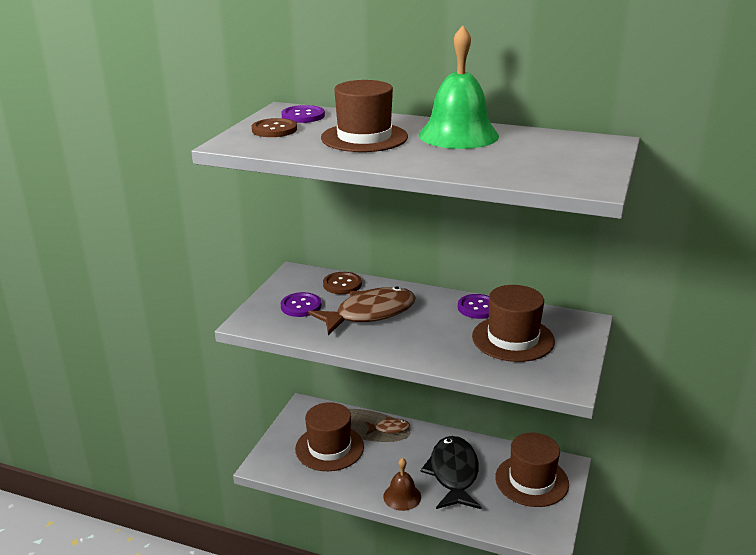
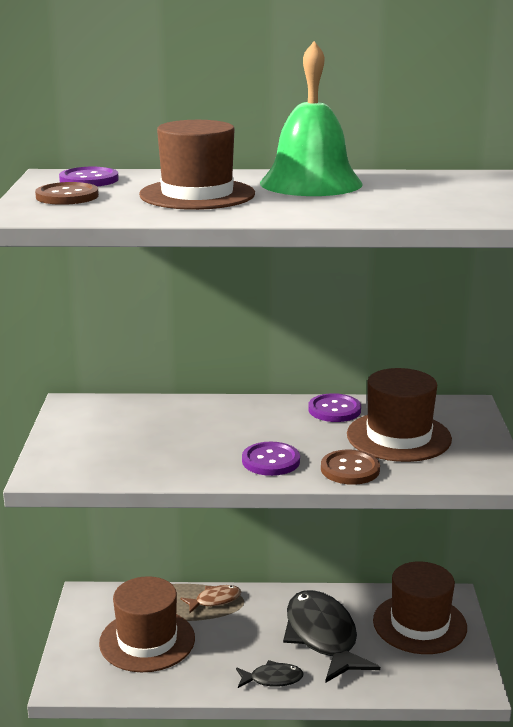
camera: 20 degrees left, 5 degrees down
purple button [281,292,321,317] -> purple button moved to [242,442,300,476]
brown fish [308,286,416,335] -> none
brown button [323,272,362,294] -> brown button moved to [321,450,380,485]
brown bell [383,458,421,511] -> black fish [236,660,304,688]

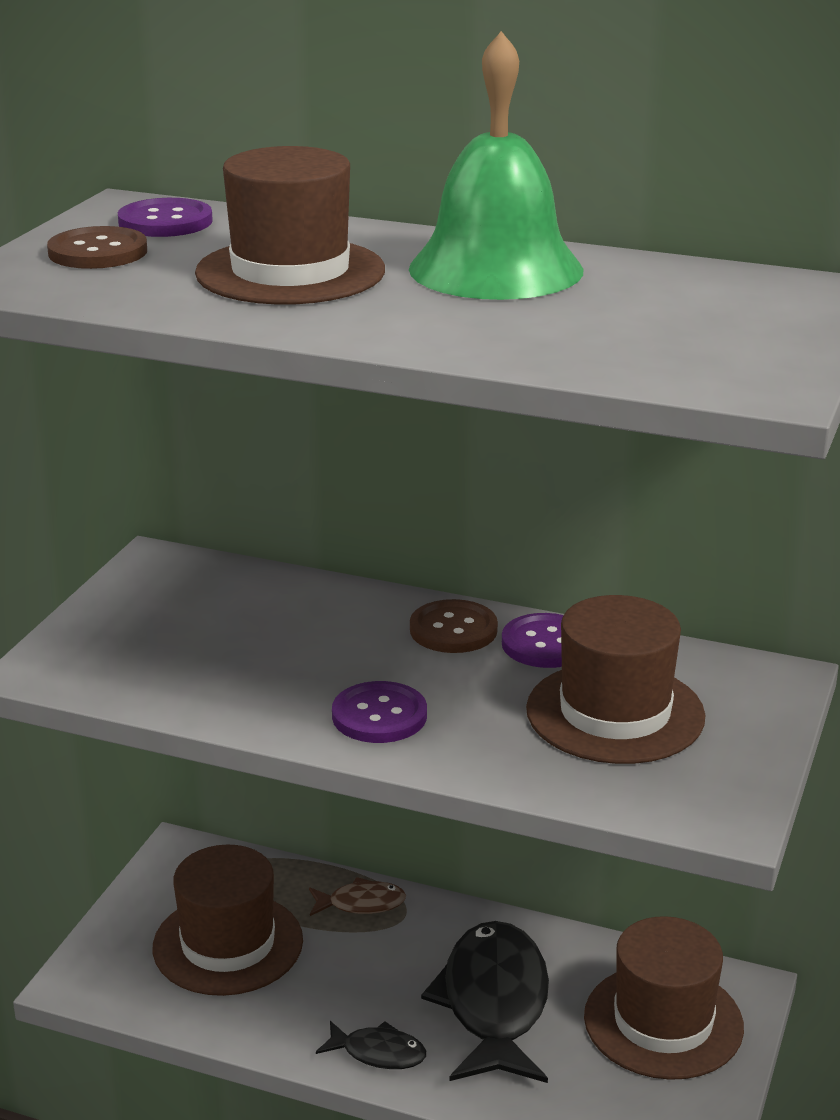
camera: 20 degrees right, 5 degrees up
brown button [321,450,380,485] -> brown button moved to [410,599,498,653]

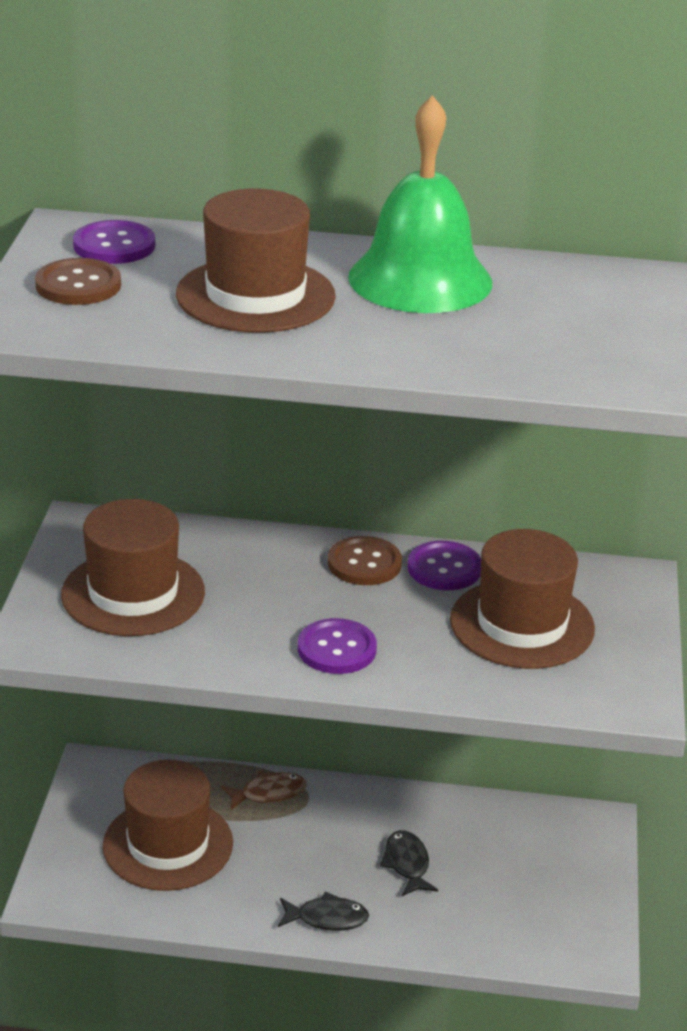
camera: 15 degrees left, 5 degrees up
black fish [421,921,549,1083] -> black fish [380,830,438,896], size x0.48
brown hat [584,916,744,1080] -> brown hat moved to [61,499,205,636]

